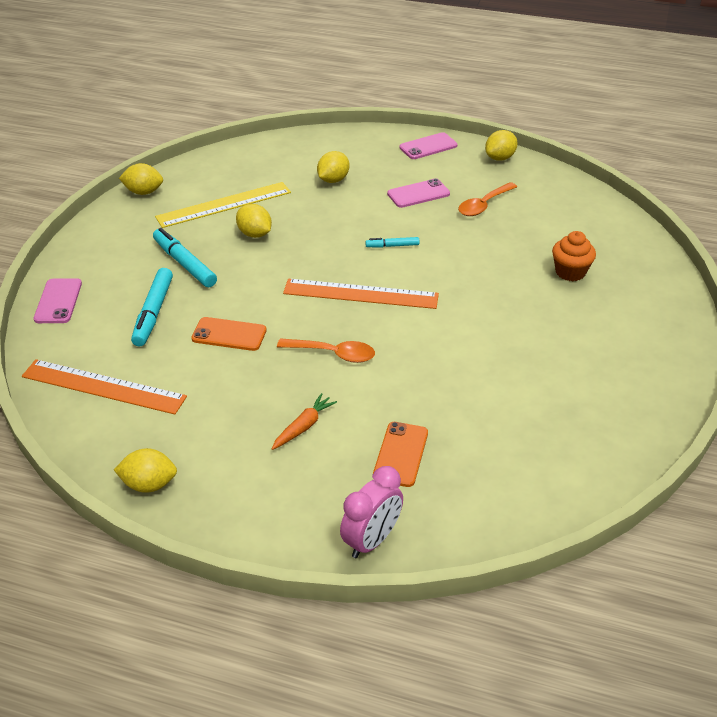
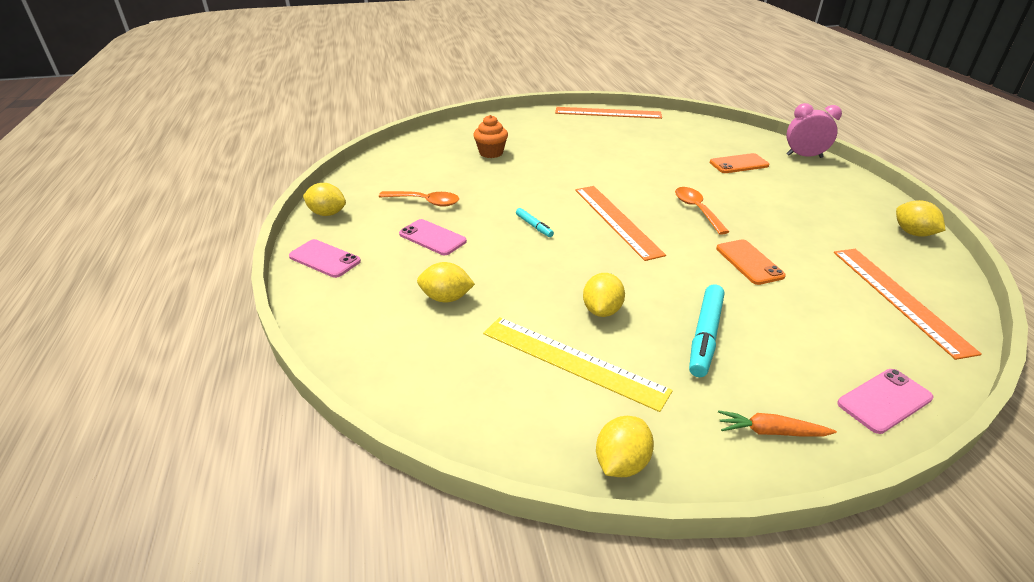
camera: 120 degrees left, 5 degrees down
yellow lemon [119,163,163,195] -> yellow lemon turned 60 degrees clockwise [596,416,654,477]
turquoise marker [131,268,173,346] -> none
orange carrot [272,393,337,450] -> orange carrot moved to [718,410,837,437]
none -> orange ruler [555,107,662,119]

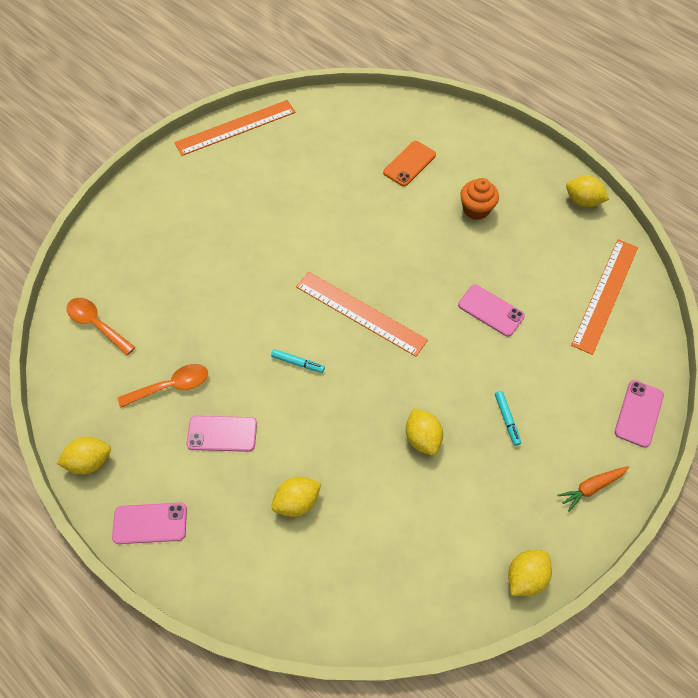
camera: 35 degrees left, 25 degrees up
orange cupcake [473,115,508,158] -> orange cupcake moved to [460,178,499,220]
yellow ruler [483,317,673,412] -> none
yellow lemon [596,416,654,477] -> yellow lemon turned 45 degrees clockwise [508,550,552,596]
orange spoon [675,187,729,235] -> orange spoon moved to [66,298,135,355]
turquoise marker [689,284,724,377] -> turquoise marker [495,391,521,446], size x0.54
orange phone [716,239,786,285] -> pink phone [458,285,525,337]
pink clock [786,103,842,158] -> none
orange ruler [834,249,982,360] -> orange ruler turned 75 degrees clockwise [571,239,638,355]

